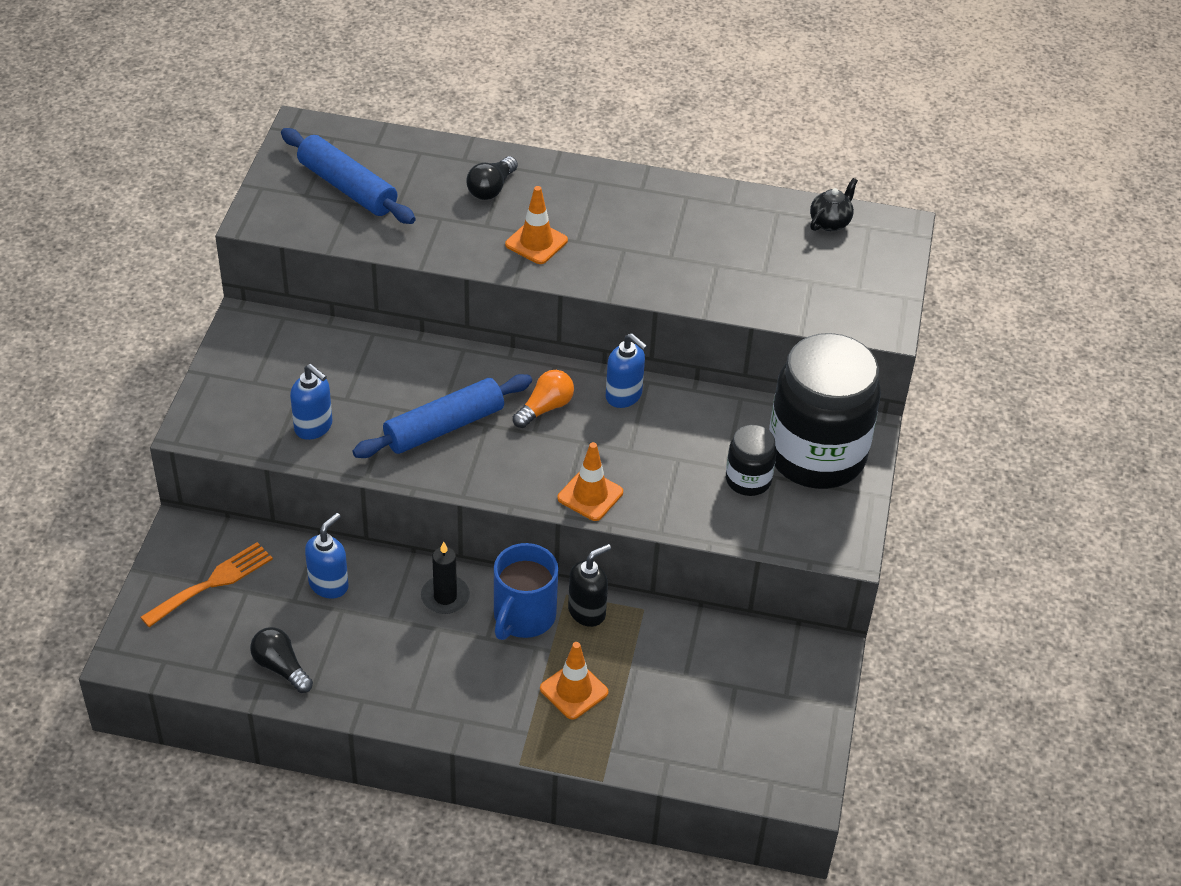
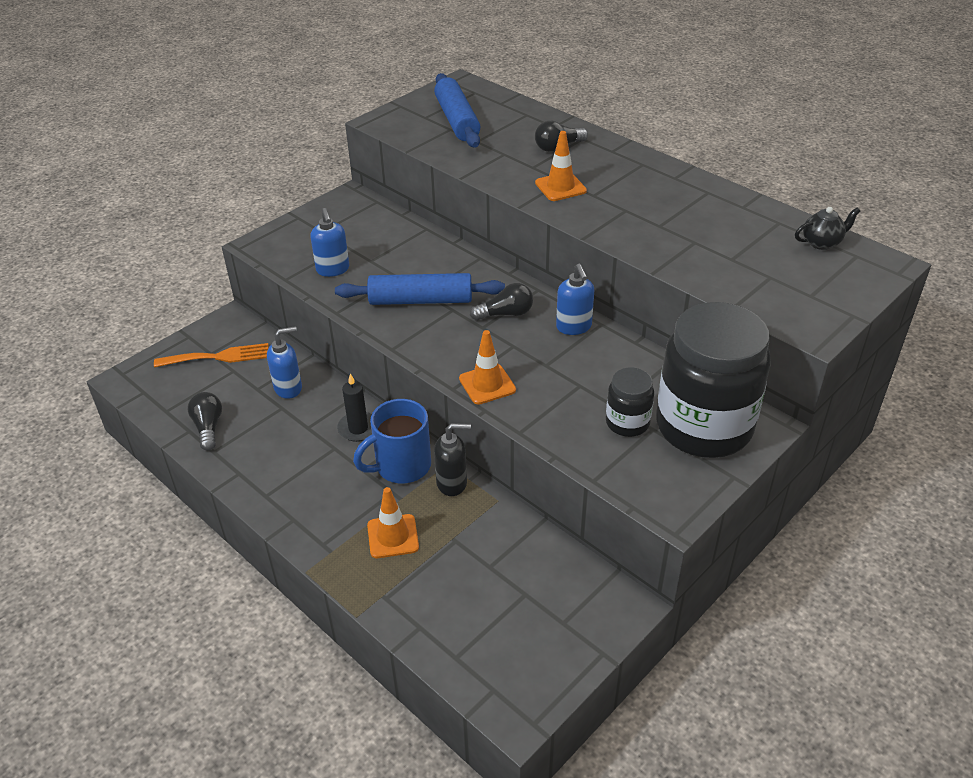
camera: 35 degrees right, 5 degrees down
orange light bulb [513,370,574,428] -> black light bulb [470,283,533,321]

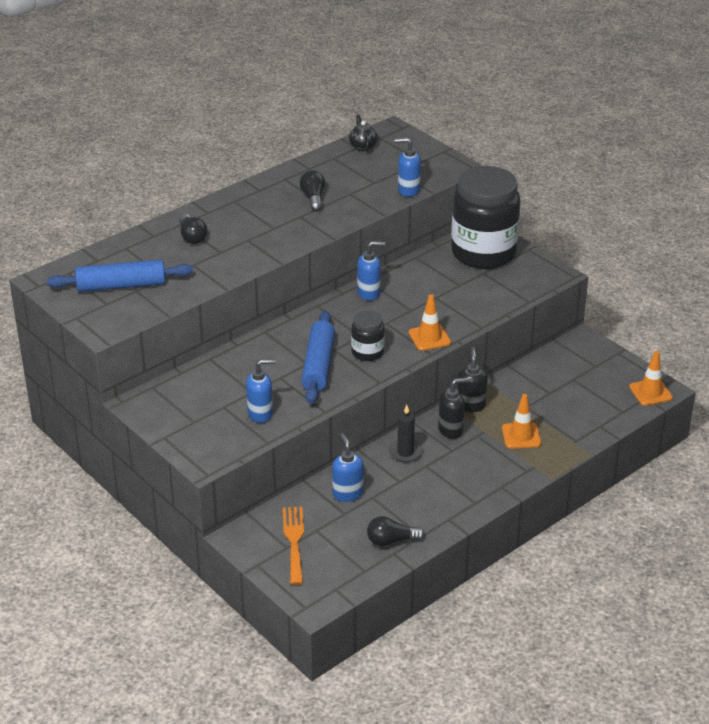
camera: 85 degrees left, 5 degrees down
blue mug [353,399,431,483] -> black soap dispenser [438,377,469,439]
black light bulb [470,283,533,321] -> black light bulb moved to [300,170,325,212]
orange traffic cone [535,131,587,201] -> orange traffic cone moved to [629,351,673,406]
black jar [606,368,654,437] -> black jar moved to [351,310,385,361]
none -> blue soap dispenser [394,138,421,197]

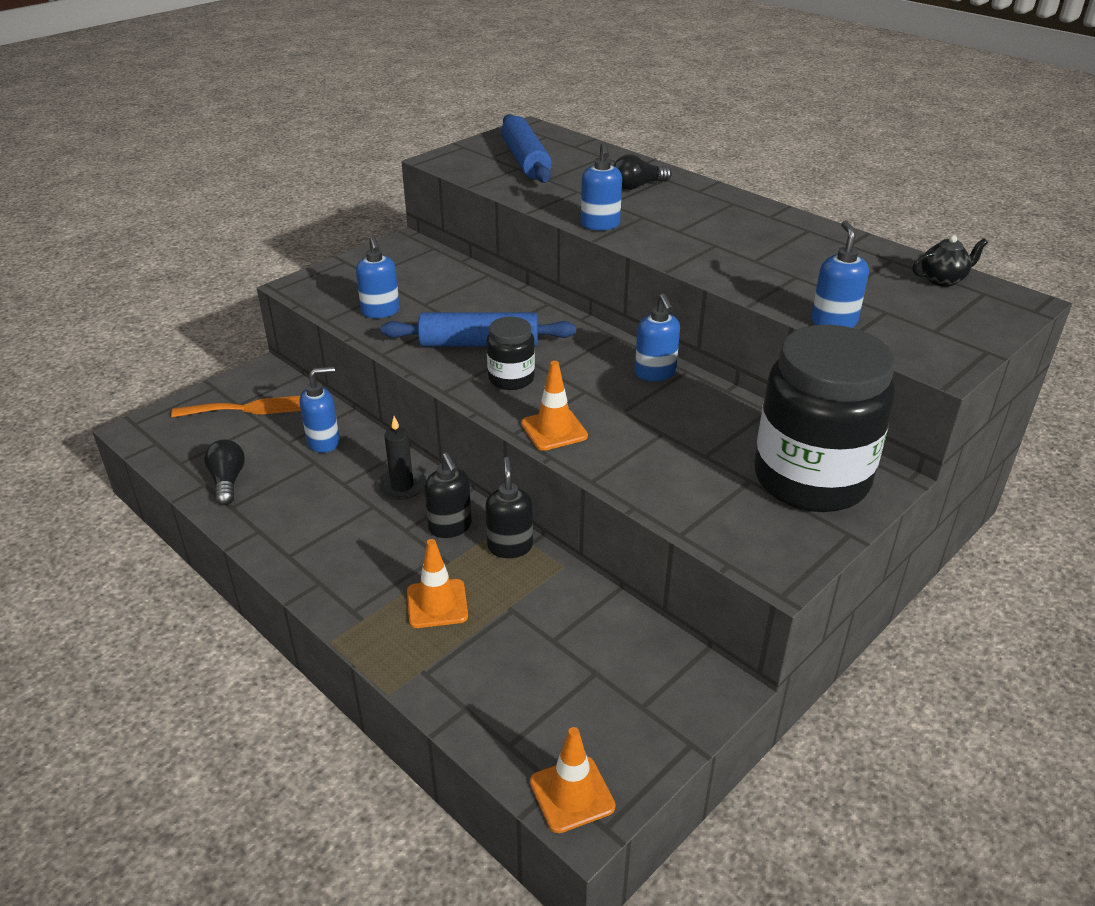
camera: 85 degrees right, 0 degrees up
black light bulb [300,170,325,212] -> none
black soap dispenser [457,347,488,412] -> black soap dispenser turned 90 degrees counterclockwise [485,457,533,558]
none -> blue soap dispenser [581,142,622,231]

